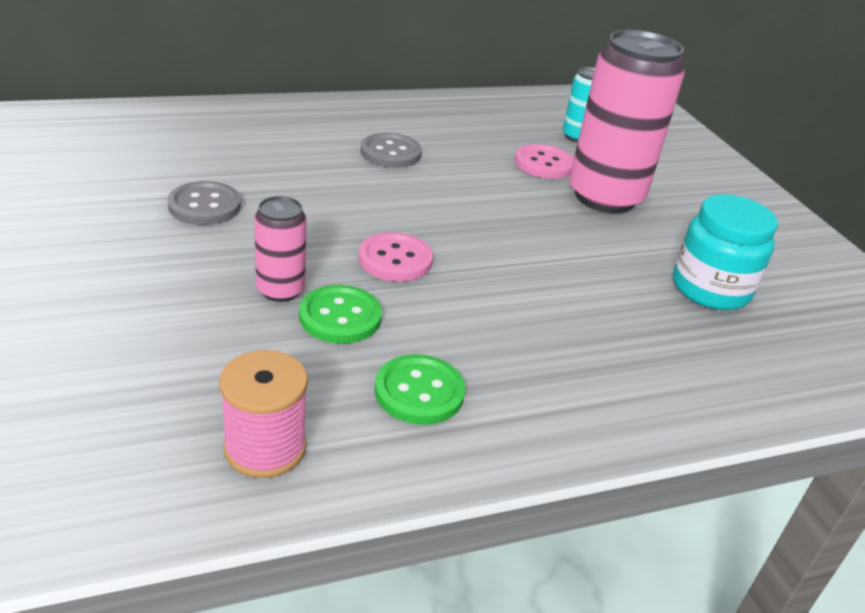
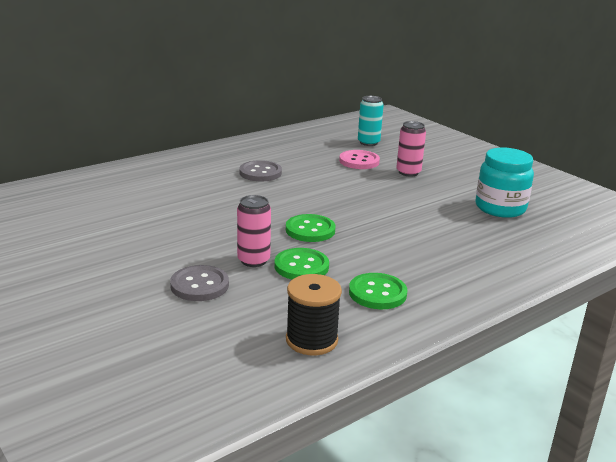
camera: 15 degrees left, 10 degrees down
grey button [168,181,241,225] -> grey button moved to [170,265,229,301]
pink spool [219,350,308,478] -> black spool [286,274,342,355]
pink button [359,232,433,282] -> green button [286,214,336,242]
pink can [569,29,685,213] -> pink can [396,121,426,176], size x0.48

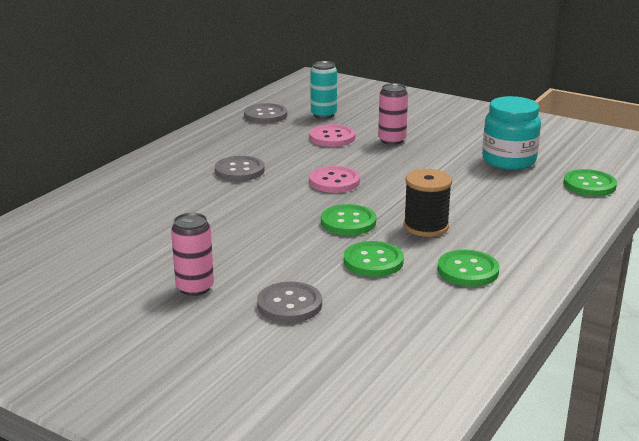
camera: 20 degrees left, 0 degrees up
pink can [237,195,271,267] -> pink can moved to [171,213,214,296]
black spool [286,274,342,355] -> black spool moved to [403,169,452,237]
none -> grey button [244,103,287,123]
none -> pink button [309,166,360,193]
none -> green button [563,169,617,196]

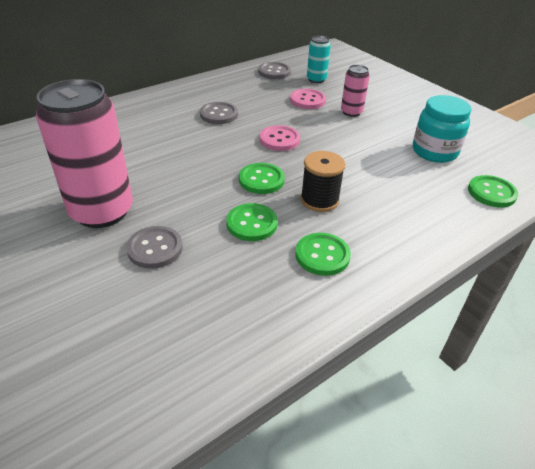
camera: 20 degrees right, 15 degrees up
pink can [171,213,214,296] -> pink can [36,79,133,228], size x2.08

